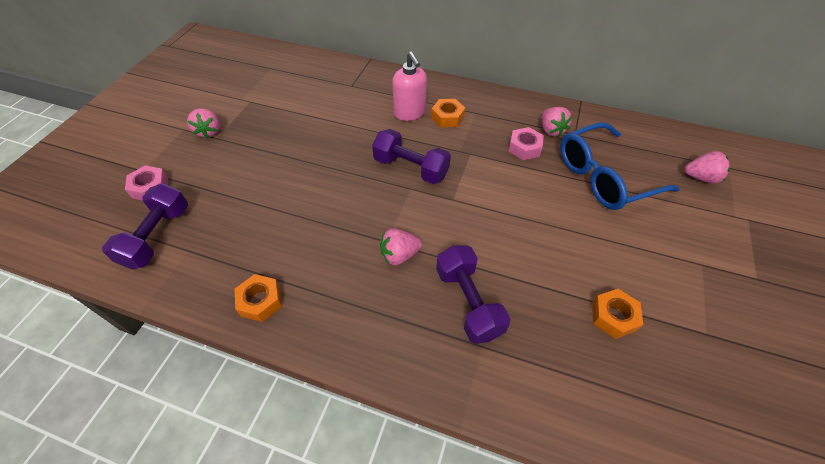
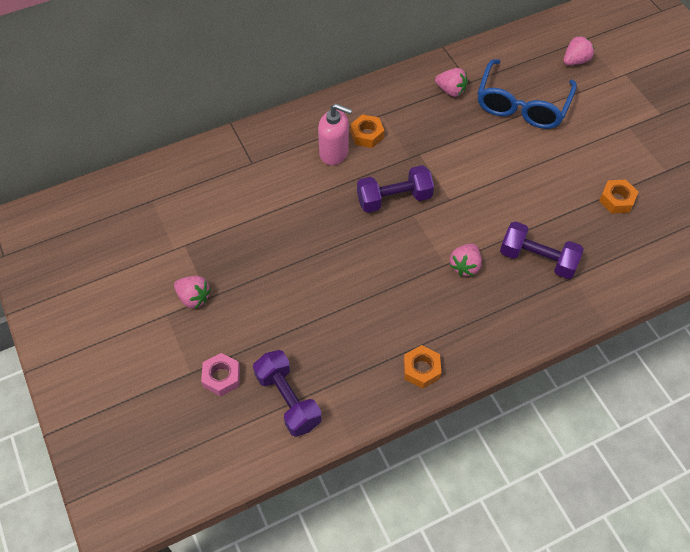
camera: 45 degrees left, 5 degrees up
pink nut [508,127,544,160] -> none

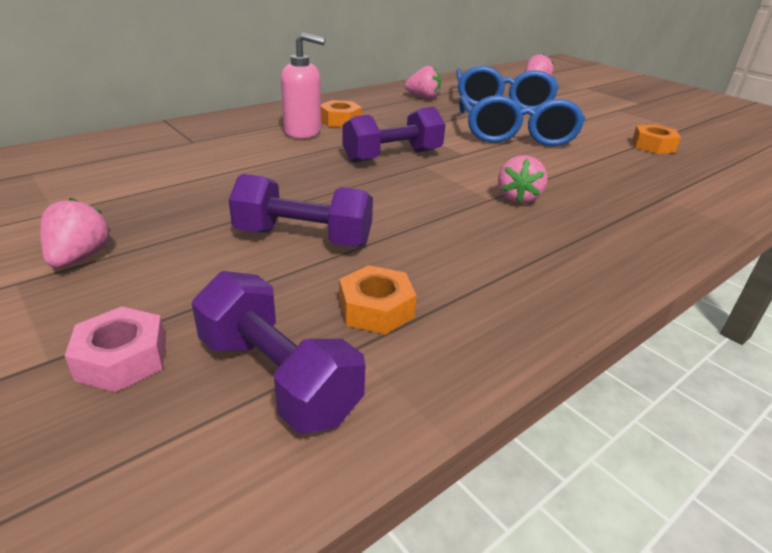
camera: 15 degrees left, 25 degrees down
pink strawberry [174,276,211,308] -> pink strawberry turned 105 degrees counterclockwise [40,198,111,268]
orange nut [404,345,441,388] -> orange nut moved to [339,265,417,335]
purple dumbbell [500,221,584,279] -> purple dumbbell moved to [229,174,373,247]
none -> blue glasses [459,95,586,146]

